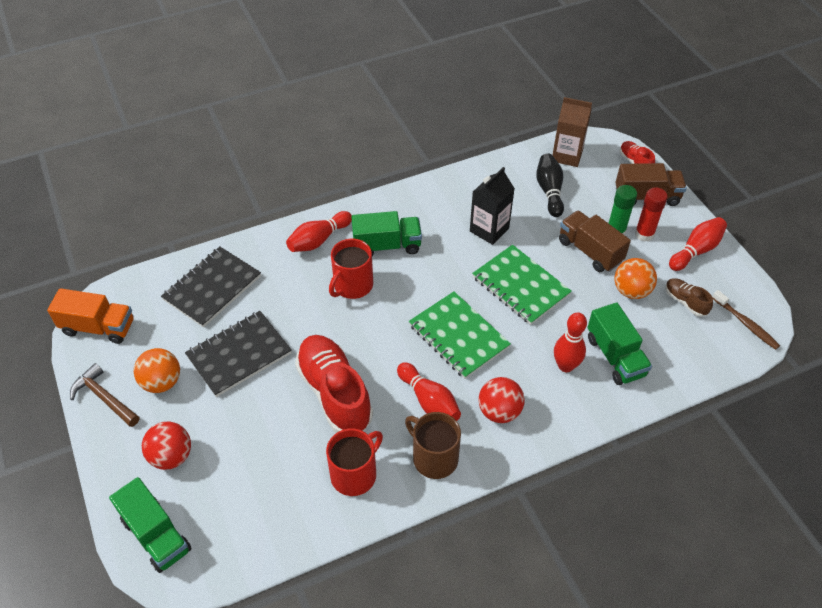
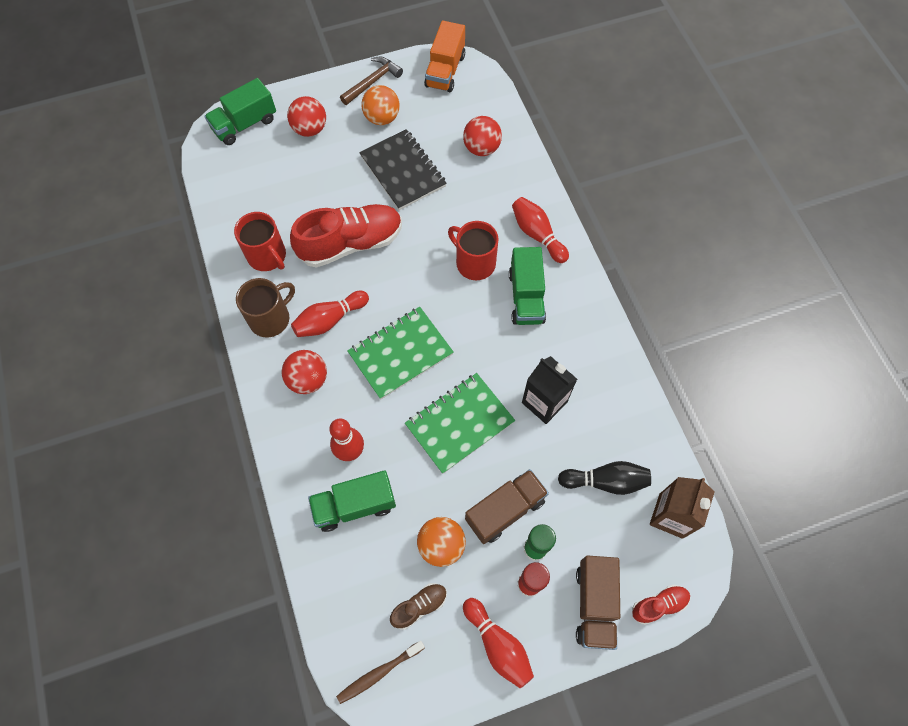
camera: 95 degrees right, 15 degrees up
black notebook [161,247,261,328] -> red ball [463,116,502,156]

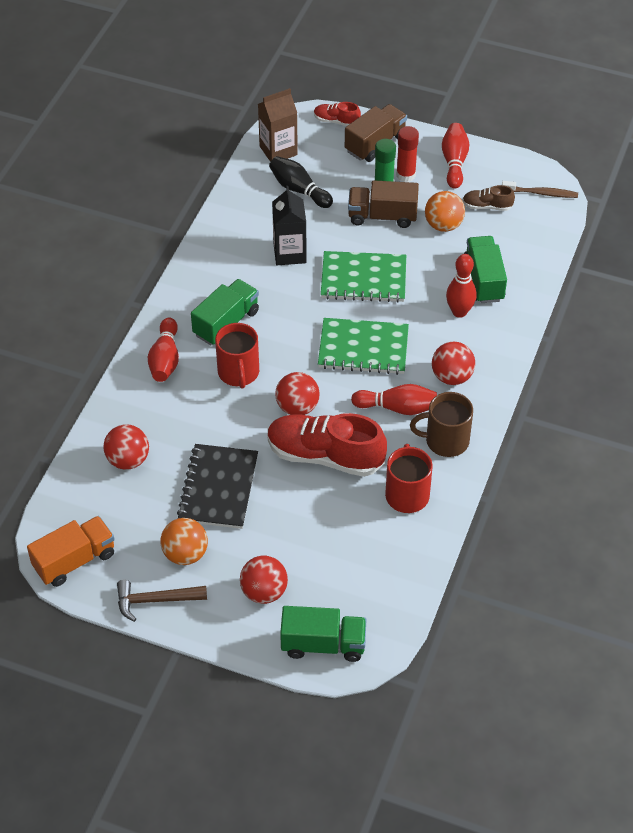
camera: 140 degrees left, 15 degrees down
green truck [308,470,396,532] -> green truck turned 120 degrees counterclockwise [464,236,507,303]
none -> red ball [275,372,320,415]

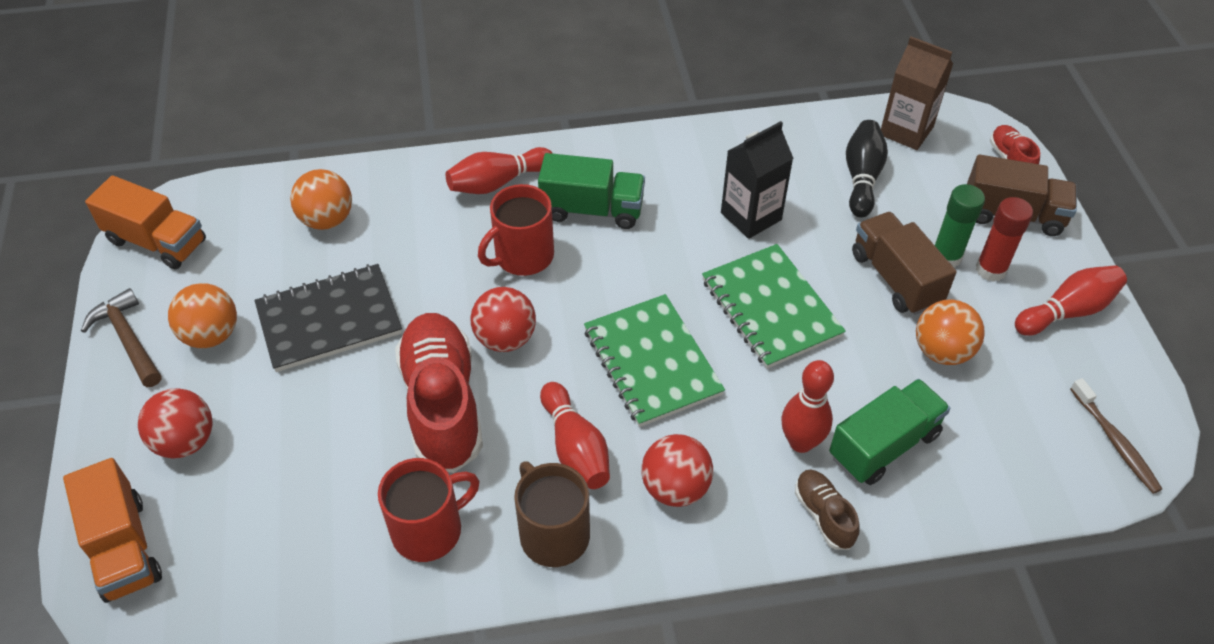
camera: 60 degrees right, 0 degrees up
red ball [103,424,149,470] -> orange ball [290,169,352,230]
green truck [280,606,367,662] -> orange truck [63,458,162,603]
brown shoe [463,185,515,211] -> brown shoe moved to [795,469,860,550]

